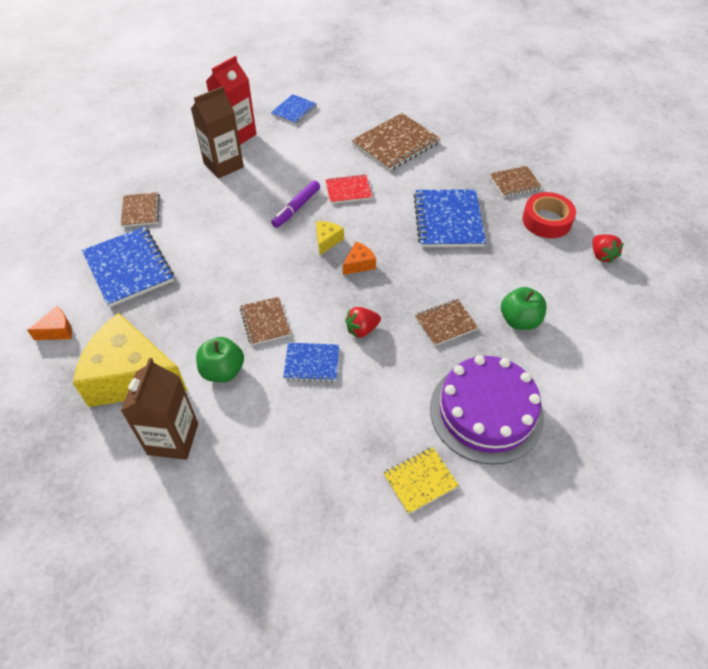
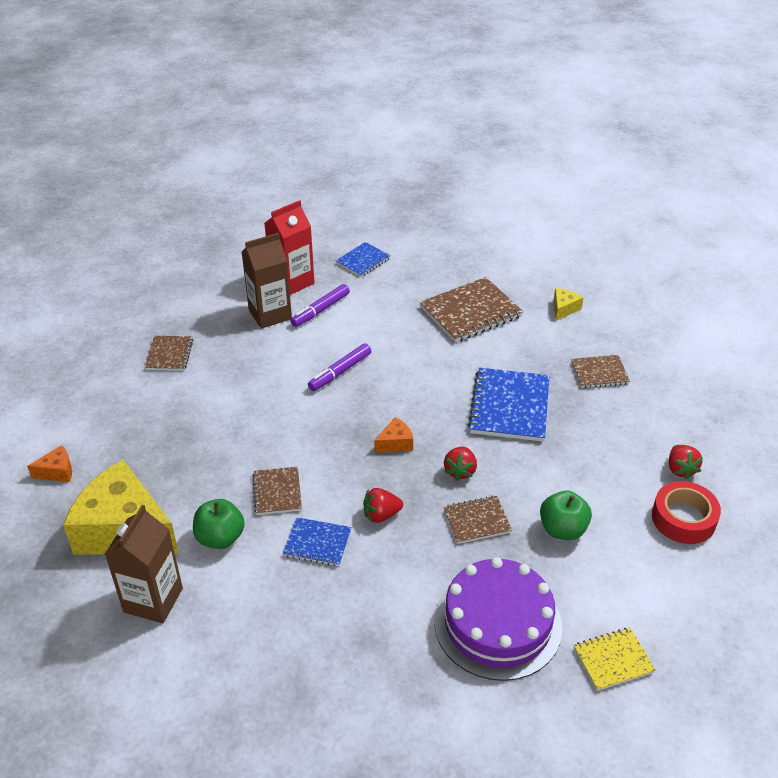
camera: 10 degrees right, 10 degrees down
blue notebook [82,227,174,307] -> none
yellow cheese [316,221,344,255] -> yellow cheese moved to [554,288,583,321]
red notebook [325,174,372,204] -> none
yellow notebook [384,447,459,514] -> yellow notebook moved to [574,628,656,691]
red tape [522,192,576,238] -> red tape moved to [652,481,721,544]
none -> purple marker [290,284,350,327]
none -> red strawberry [444,447,477,481]

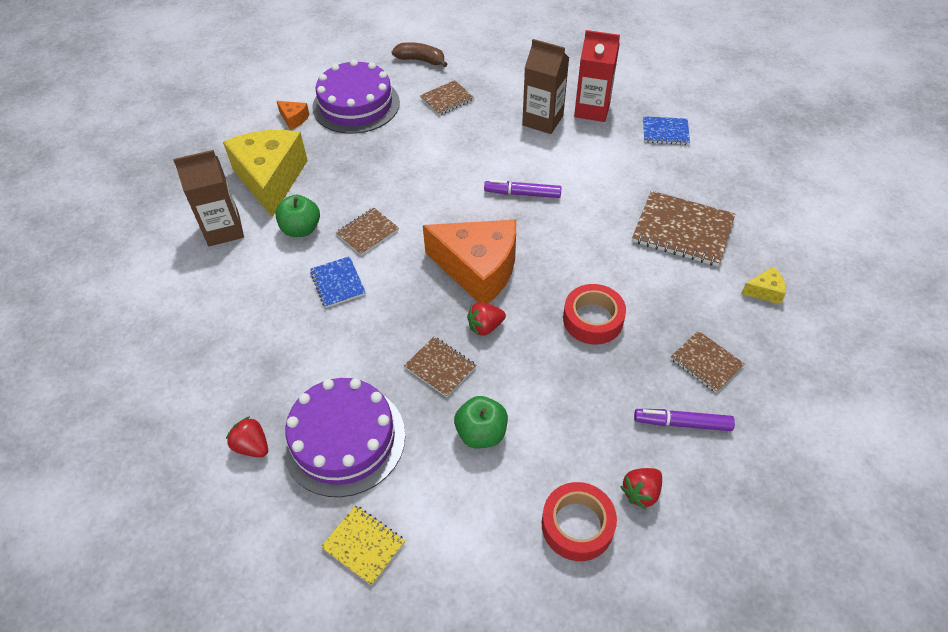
camera: 55 degrees right, 10 degrees up
purple marker [290,284,350,327] -> purple marker moved to [634,409,735,431]
red strawberry [363,488,403,523] -> red strawberry moved to [226,416,268,457]
orange cheese [374,417,413,453] -> orange cheese [423,219,516,304], size x2.46
blue notebook [468,368,550,442] -> red tape [563,284,626,345]
none -> purple cake [312,59,400,134]
none -> brown banana [392,42,447,67]

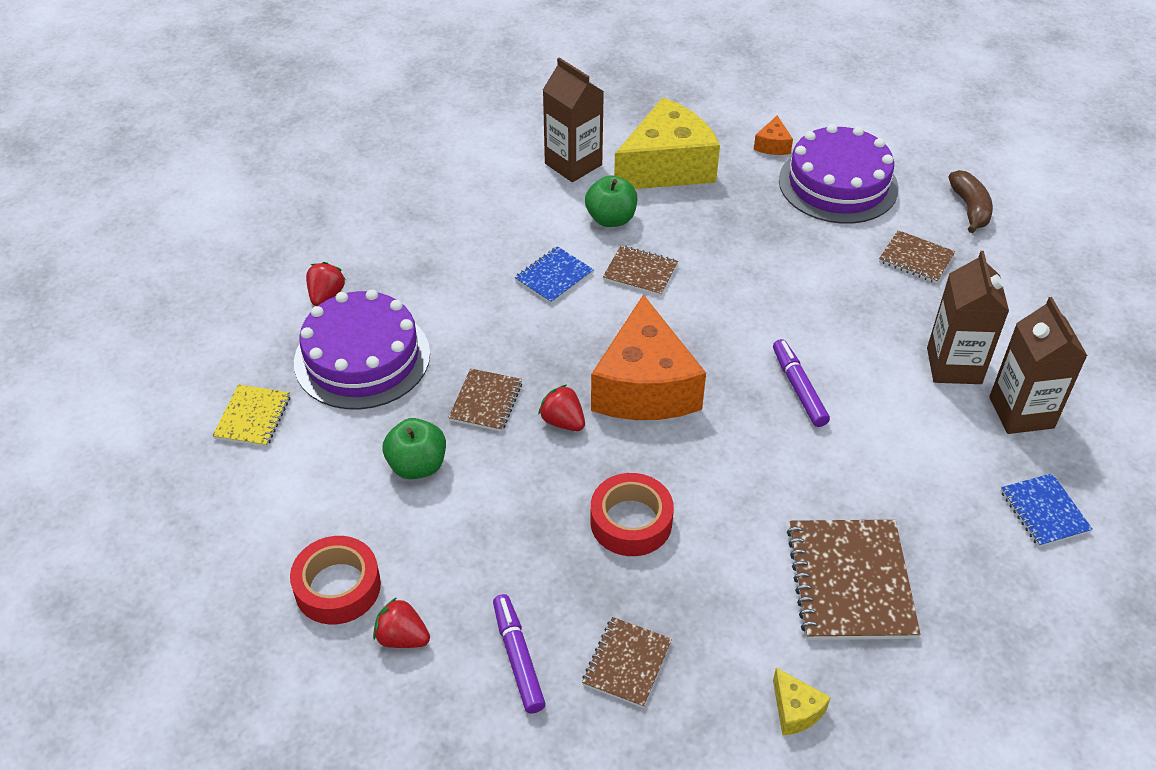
camera: 65 degrees right, 5 degrees down
red carton [574,30,620,122] -> brown carton [989,297,1088,434]

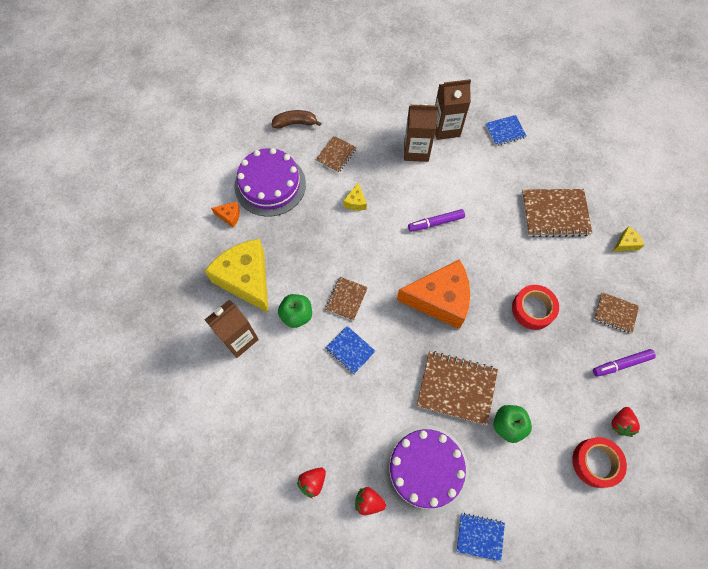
camera: 90 degrees left, 20 degrees up
yellow notebook [212,384,290,447] -> blue notebook [457,513,505,561]
brown notebook [448,368,522,432] -> brown notebook [417,351,498,425], size x1.76
red strawberry [538,385,585,431] -> red strawberry moved to [297,467,326,498]
none -> yellow cheese [343,183,367,211]

